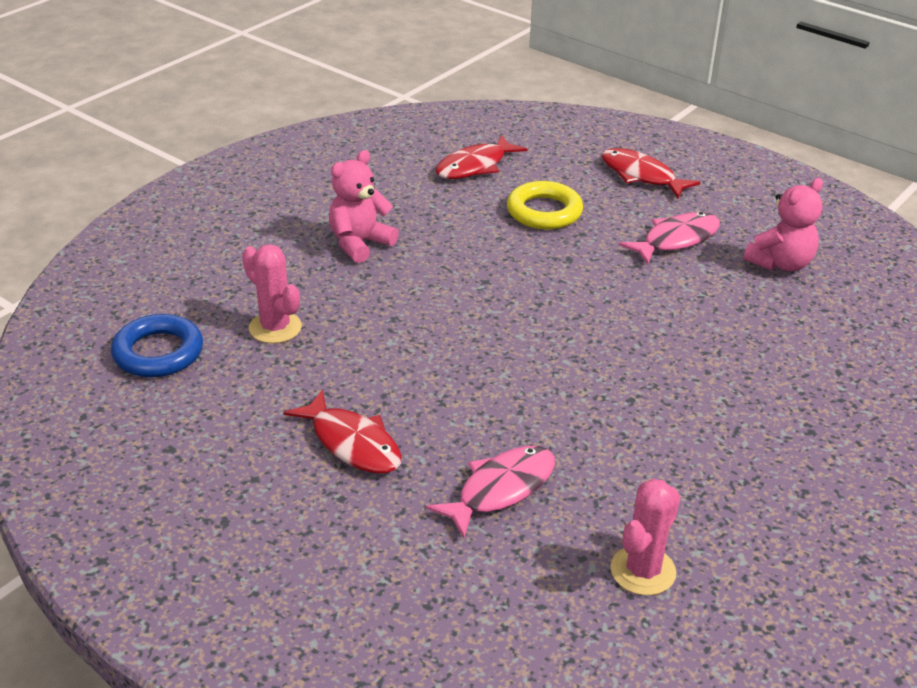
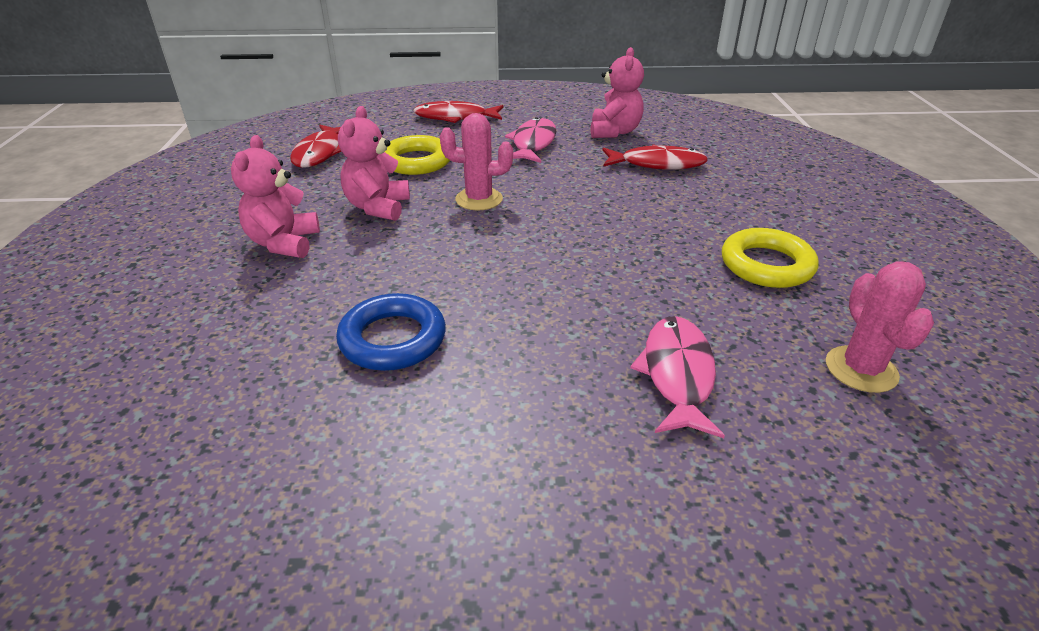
camera: 40 degrees left, 0 degrees up
blue ring [111,314,203,377] -> blue ring moved to [336,293,446,371]
pink cactus [242,244,302,344] -> pink cactus moved to [440,113,513,210]
red fish [283,390,402,473] -> red fish moved to [602,144,708,170]
none -> pink teddy bear [338,106,410,221]
none -> yellow ring [722,228,819,288]

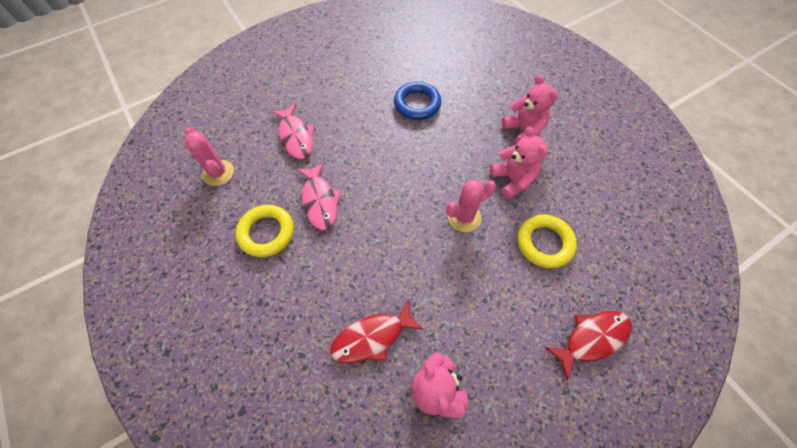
camera: 150 degrees right, 25 degrees up
red fish [290,125,342,168] -> none
pink fish [505,117,557,163] -> pink fish moved to [297,162,341,230]

